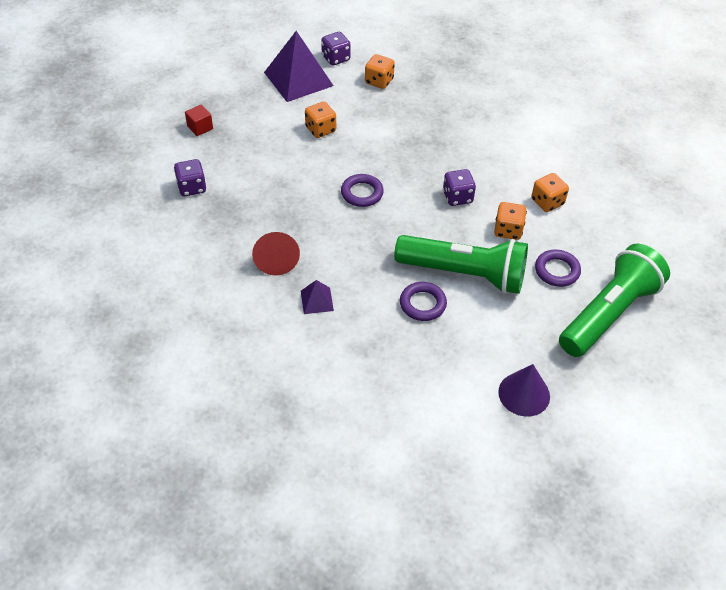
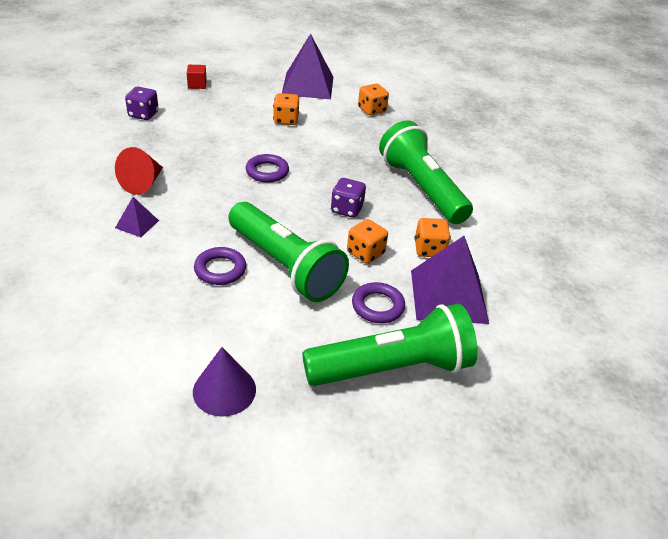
camera: 30 degrees right, 10 degrees down
purple dice [321,32,351,66] -> none
none -> green flashlight [379,120,473,224]
none -> purple pyramid [411,236,489,324]

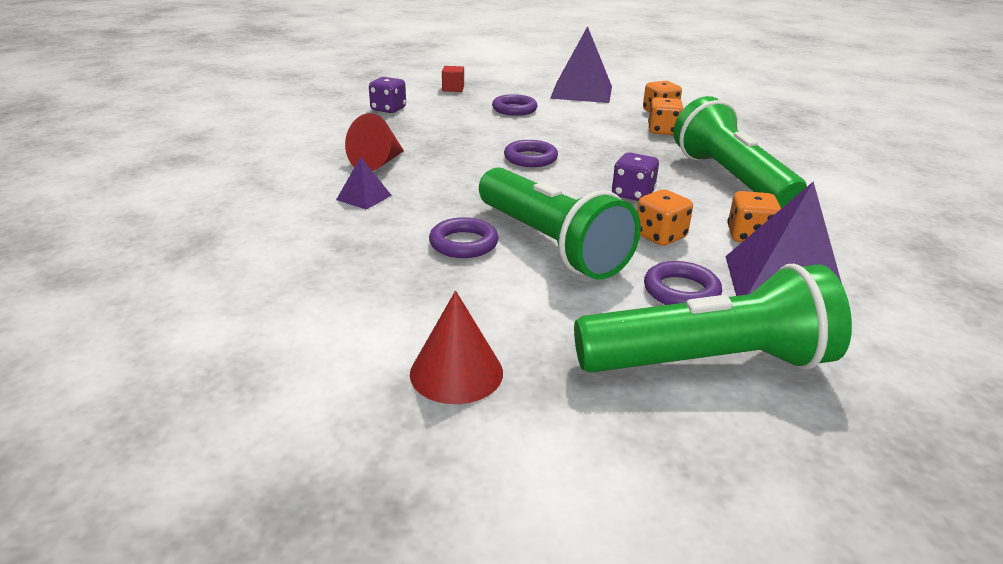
camera: 10 degrees right, 10 degrees down
purple cone [193,347,256,417] -> red cone [410,291,503,404]
orange dice [273,93,299,125] -> orange dice moved to [648,97,683,135]
none -> purple ring [492,94,538,116]

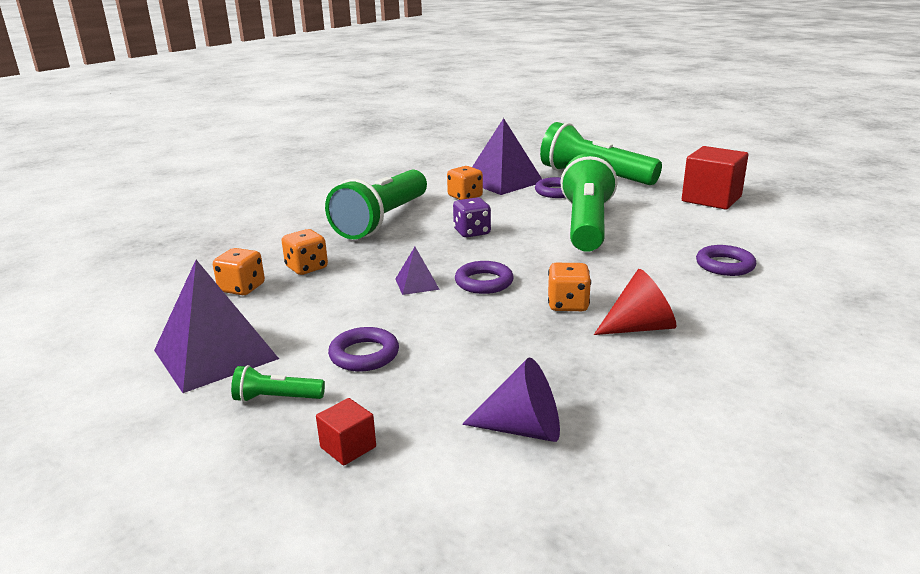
camera: 135 degrees left, 5 degrees down
purple pyramid [336,157,392,210] -> purple pyramid moved to [395,247,440,295]
purple dice [369,77,406,113] -> purple cone [462,358,560,442]
red cone [410,291,503,404] -> red cube [682,146,748,210]
purple ring [429,217,499,258] -> purple ring moved to [696,245,756,276]
orange dice [637,189,693,246] -> orange dice moved to [548,263,591,311]
none -> green flashlight [231,365,325,402]

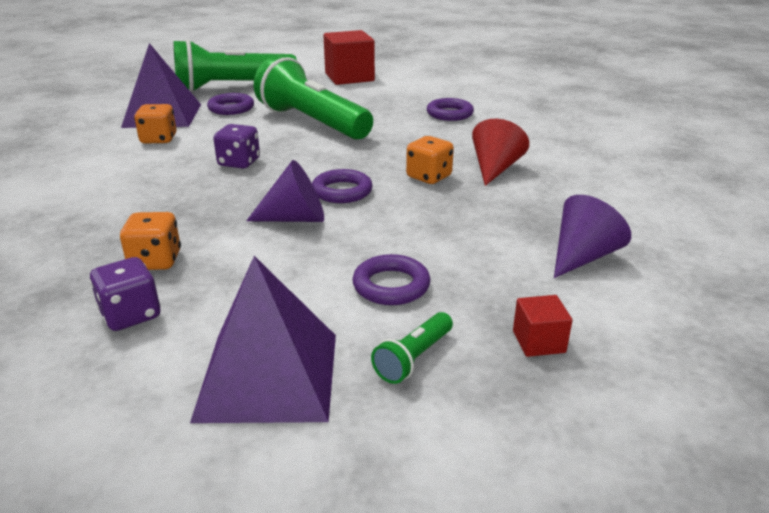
camera: 55 degrees left, 5 degrees up
orange dice [213,248,265,295] -> purple dice [90,257,161,331]
green flashlight [325,170,427,239] -> none
purple pyramid [395,247,440,295] -> purple cone [246,160,324,222]

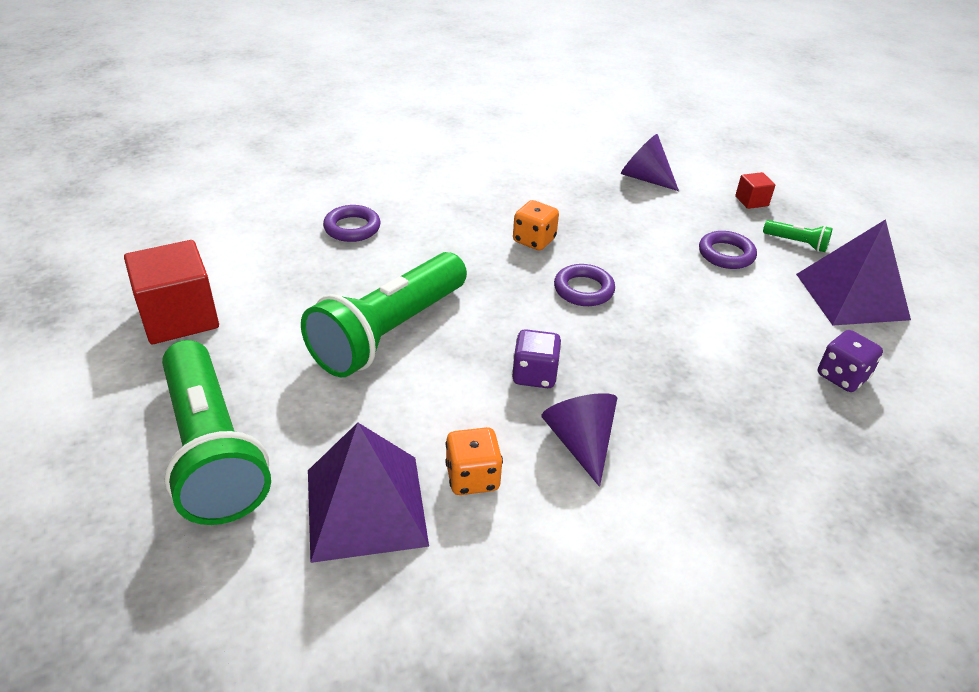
camera: 100 degrees left, 10 degrees up
orange dice [120,212,181,270] -> none
purple ring [207,93,254,115] -> none
purple cone [246,160,324,222] -> purple cone moved to [542,393,617,487]
red cone [472,119,529,186] -> none

